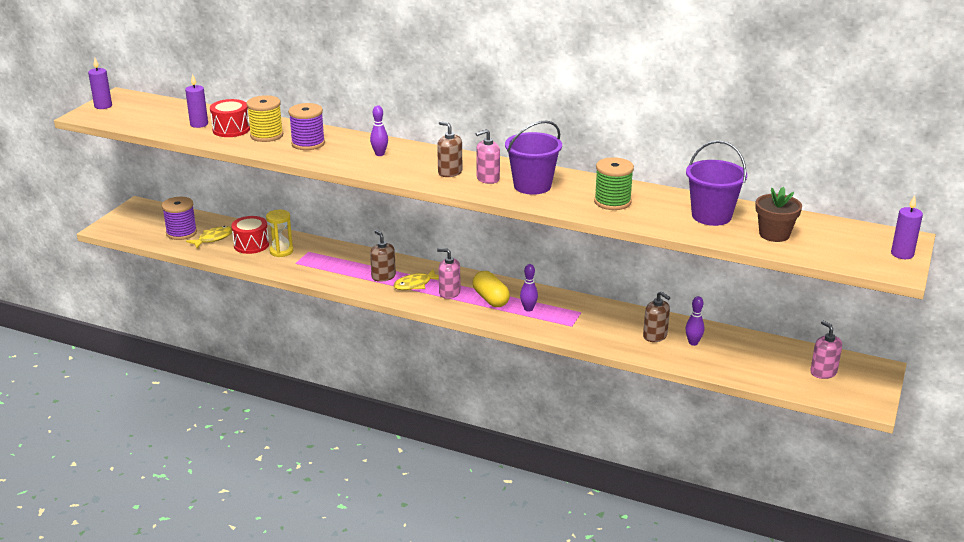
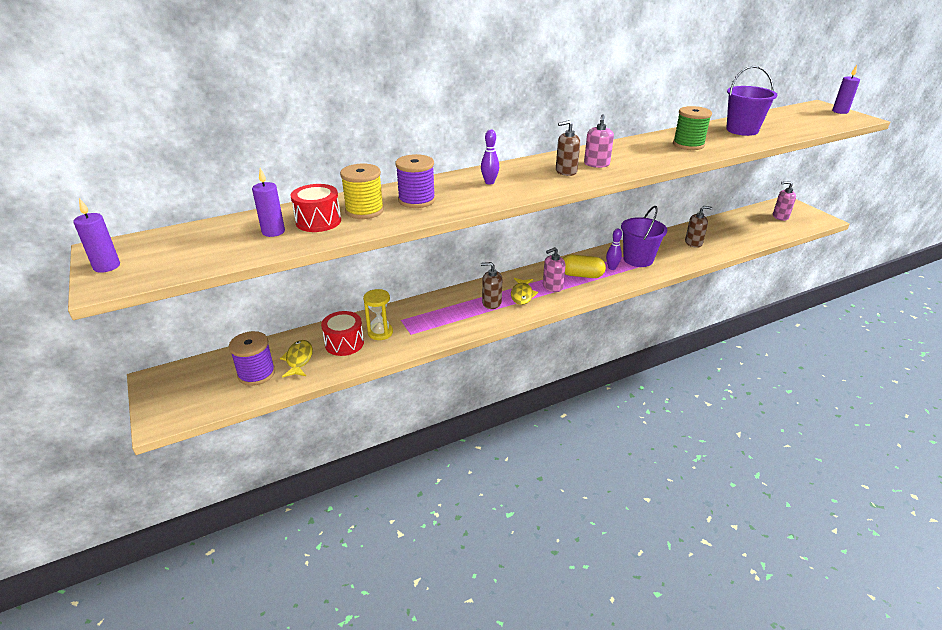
camera: 50 degrees left, 5 degrees up
purple bucket [505,121,562,195] -> purple bucket moved to [621,206,667,267]
purple bowling pin [685,296,704,346] -> none
brown flower pot [755,187,802,242] -> none

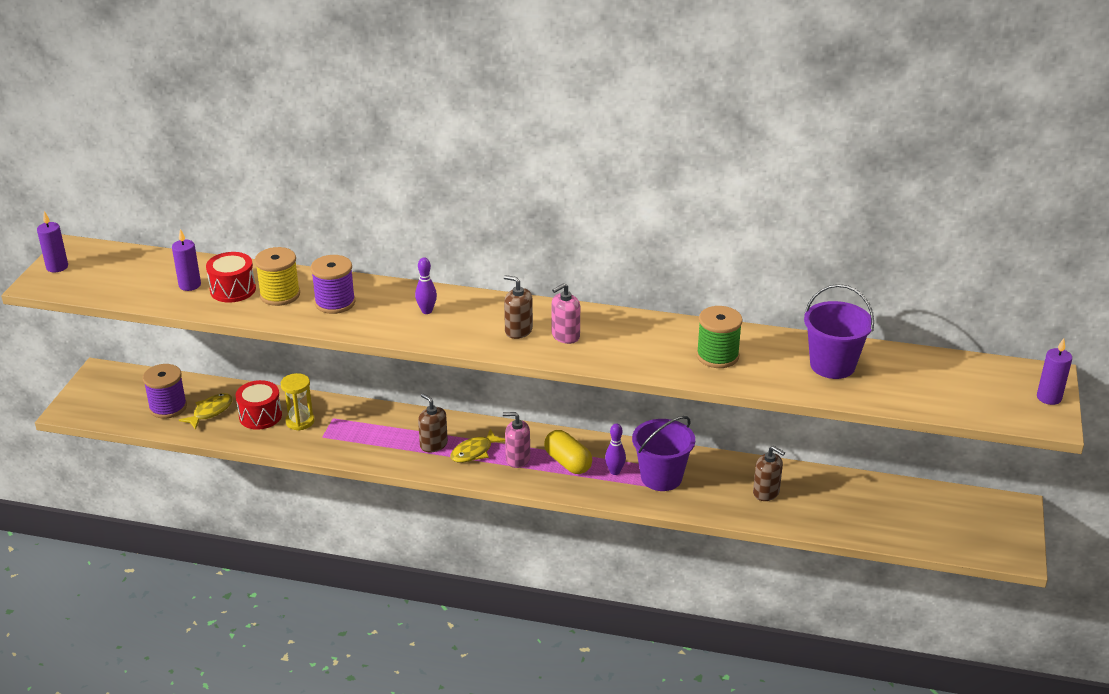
camera: 40 degrees right, 0 degrees up
pink soap dispenser [773,181,796,221] -> none

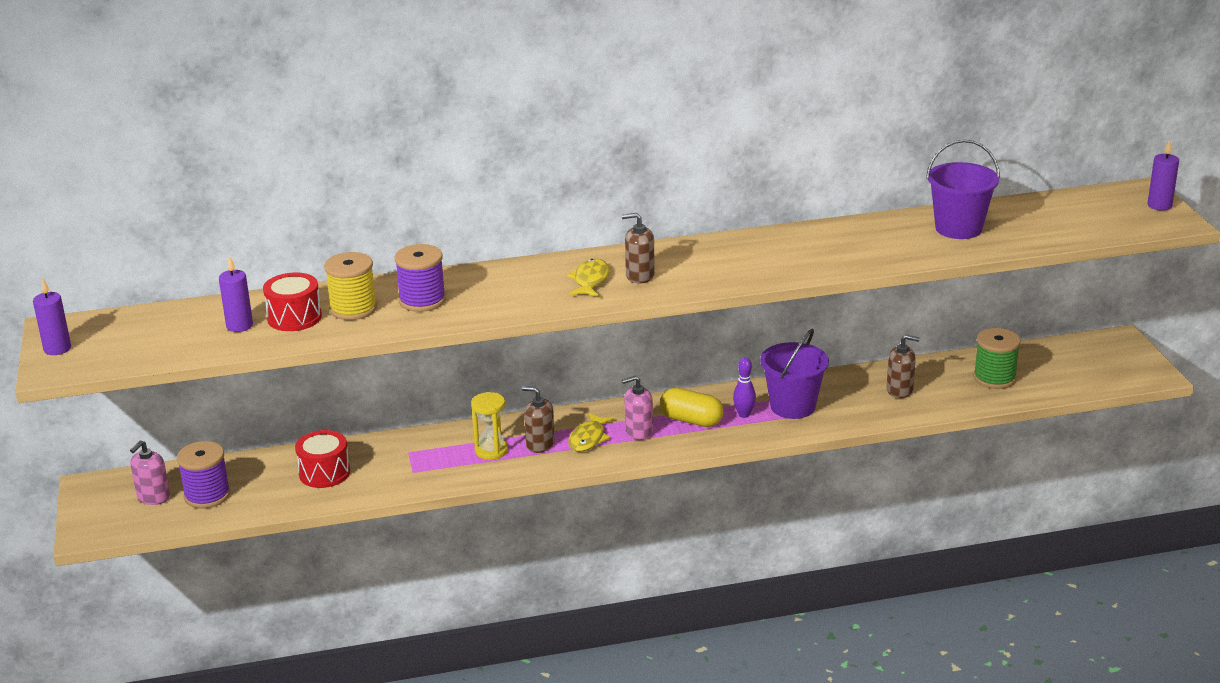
camera: 25 degrees left, 5 degrees down
yellow fish [179,393,233,430] -> yellow fish moved to [567,259,609,297]
yellow hourglass [281,373,314,431] -> yellow hourglass moved to [471,392,508,460]
purple bowling pin [415,257,437,314] -> none
pink soap dispenser [552,283,580,344] -> pink soap dispenser moved to [130,440,170,505]
green spool [696,306,743,368] -> green spool moved to [973,328,1021,389]

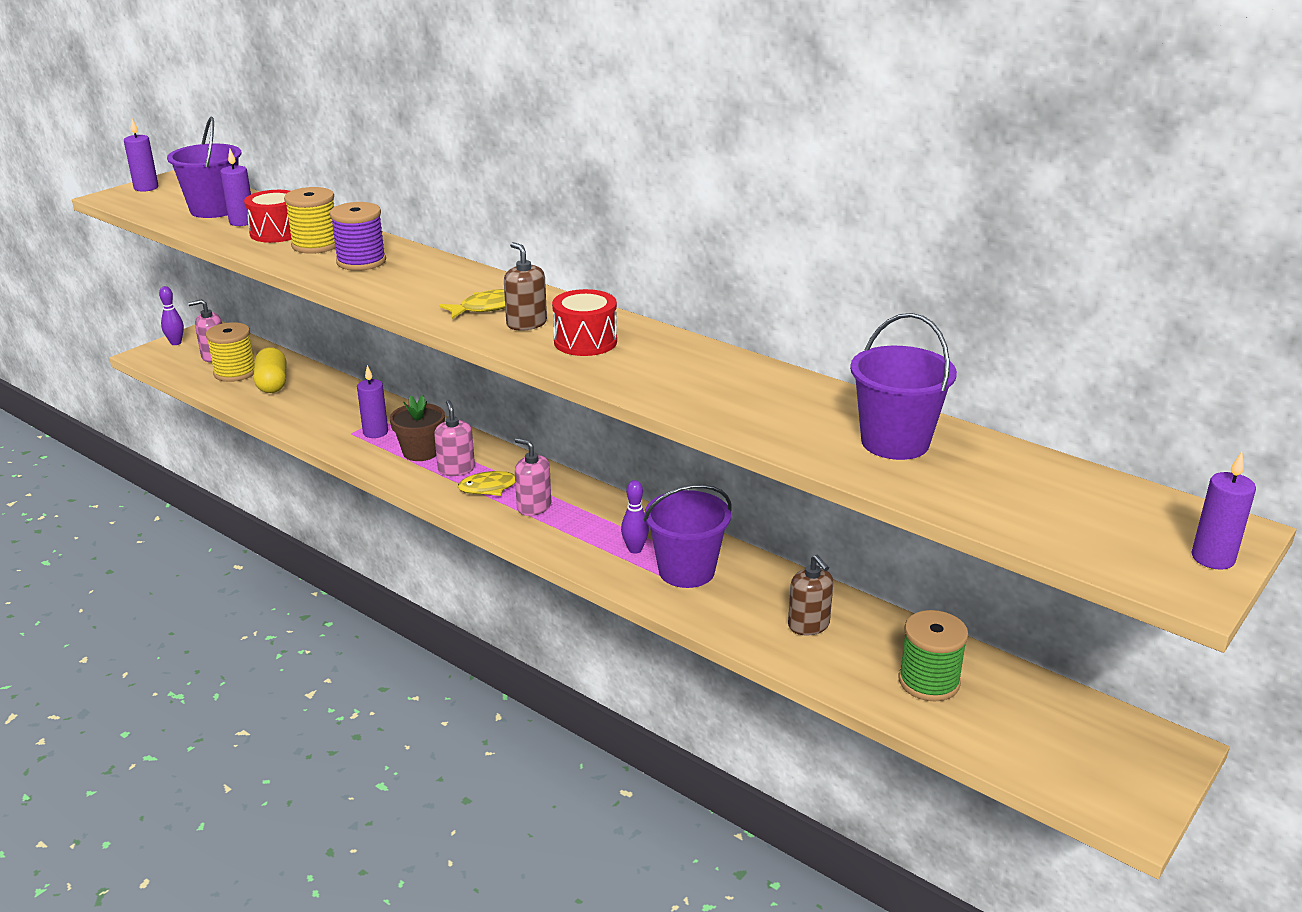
camera: 50 degrees right, 0 degrees up
purple spool [177,441,231,509] -> yellow spool [206,322,254,382]
red drum [295,430,350,488] -> red drum moved to [552,289,617,356]
yellow hourglass [471,392,508,460] -> brown flower pot [390,395,445,461]
brown soap dispenser [522,386,555,453] -> pink soap dispenser [434,400,475,476]
yellow capsule [660,388,724,427] -> yellow capsule moved to [254,347,287,393]
none -> purple bowling pin [159,286,184,345]
none -> purple bucket [167,117,241,218]
none -> purple candle [357,365,388,438]

